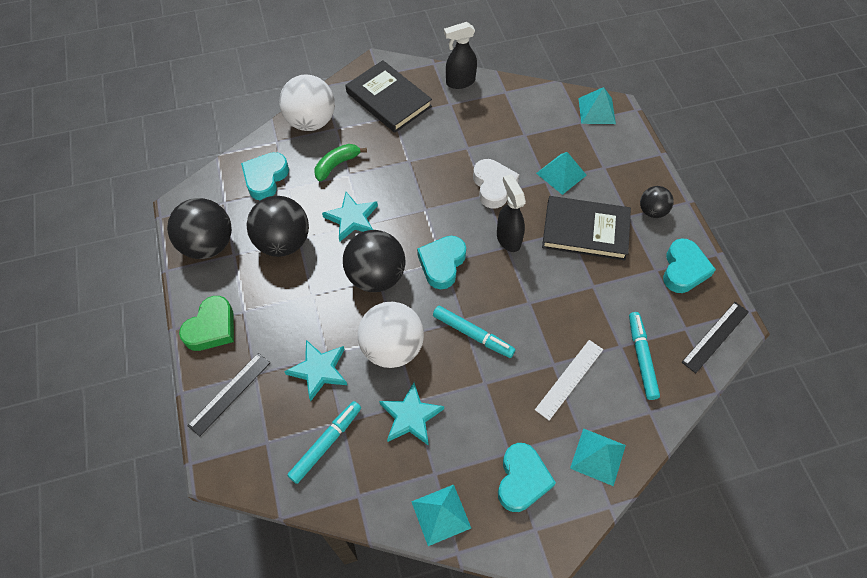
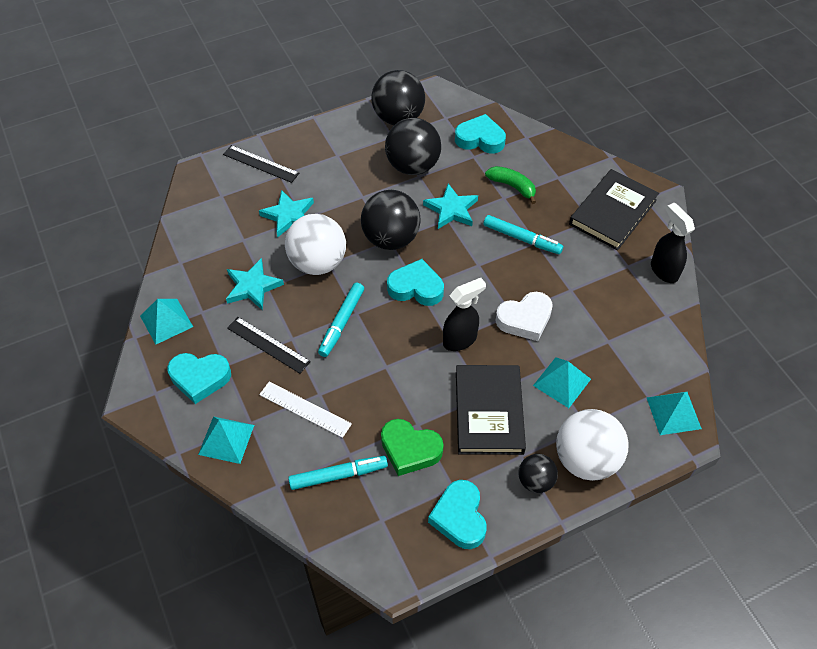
camera: 80 degrees right, 5 degrees down
green heart [179,296,234,351] -> green heart moved to [381,419,444,476]
white ball [279,74,335,131] -> white ball moved to [556,409,629,481]
turquoise marker [287,401,361,484] -> turquoise marker moved to [484,215,563,254]
turquoise heart [663,238,716,293] -> turquoise heart turned 75 degrees clockwise [428,480,487,549]
black ruler [682,302,749,373] -> black ruler moved to [227,317,311,374]

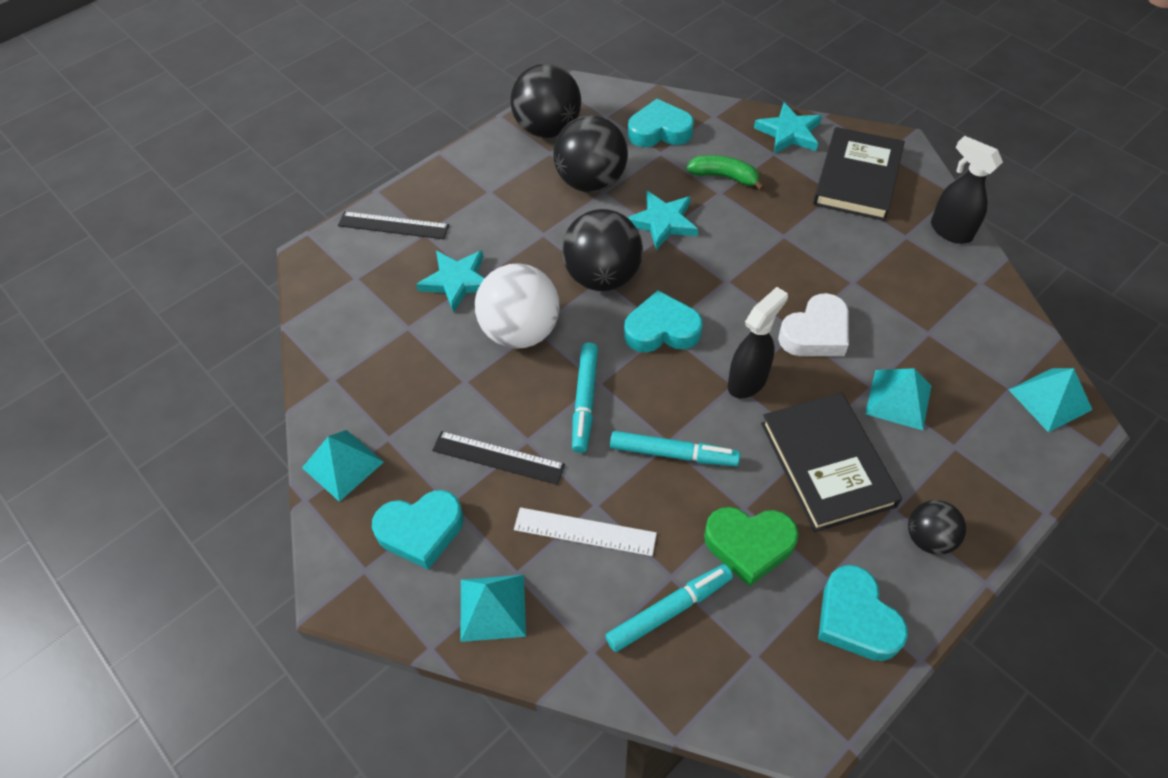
camera: 15 degrees left, 0 degrees up
turquoise star [226,258,284,310] -> turquoise star moved to [754,102,822,154]
turquoise marker [484,215,563,254] -> turquoise marker moved to [610,431,740,466]
white ball [556,409,629,481] -> none

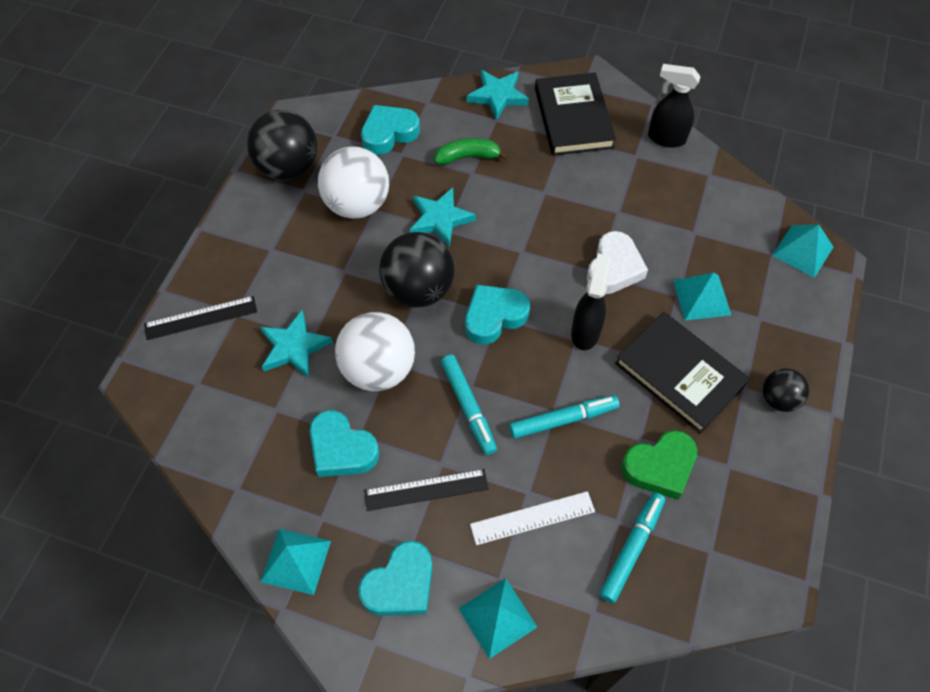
camera: 30 degrees left, 5 degrees up
black ball [553,115,628,192] -> white ball [318,146,389,219]
turquoise heart [818,565,908,661] -> turquoise heart moved to [310,410,379,477]

